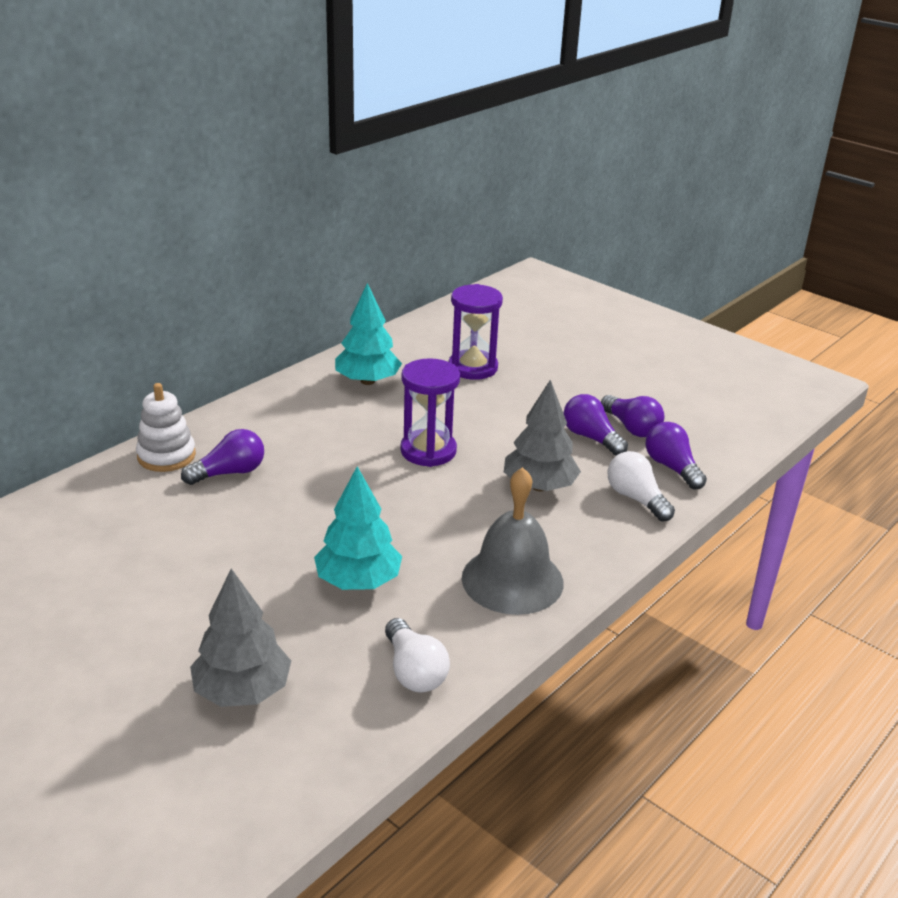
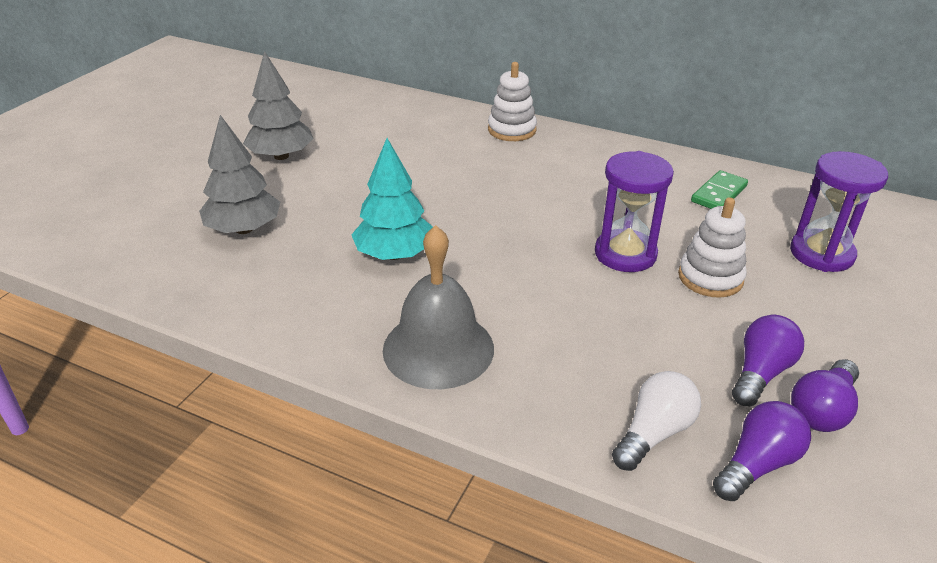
camera: 75 degrees right, 5 degrees up
purple light bulb [181,429,264,485] -> none
turquoise tree [335,283,402,385] -> green domino [691,170,748,209]
white light bulb [385,618,450,692] -> none
grey tree [504,380,581,491] -> grey tree moved to [243,51,314,160]
none -> white stacking toy [678,197,747,298]

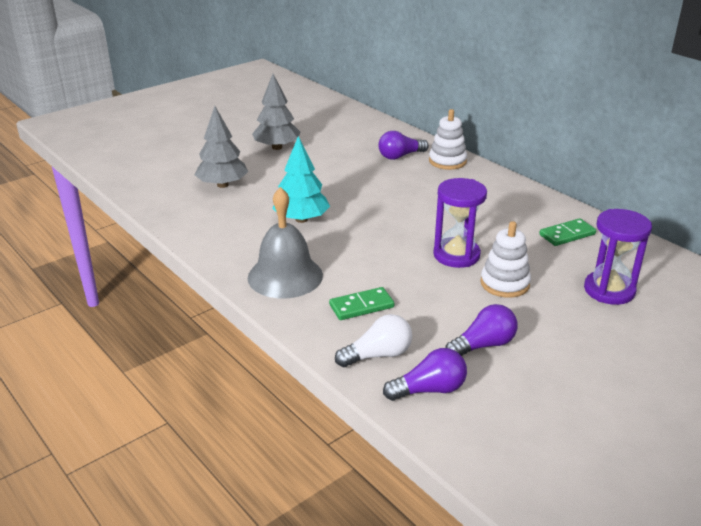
camera: 25 degrees right, 5 degrees down
purple light bulb [791,359,859,432] -> purple light bulb moved to [378,131,429,160]
none -> green domino [329,287,394,320]

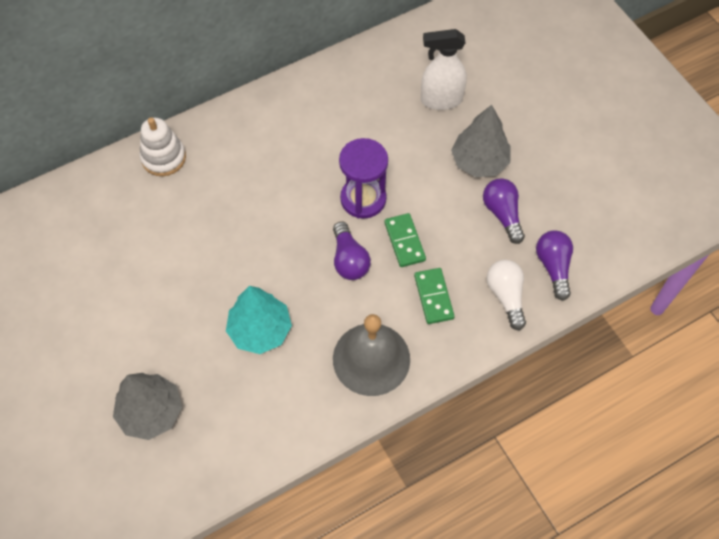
camera: 80 degrees left, 30 degrees up
grey tree [252,74,300,150] -> grey tree moved to [451,105,511,177]
purple light bulb [378,131,429,160] -> purple light bulb moved to [333,221,371,280]
white stacking toy [480,221,531,298] -> none
green domino [539,218,596,246] -> green domino moved to [384,213,426,267]
purple hourglass [584,209,652,305] -> white spray bottle [421,29,467,110]

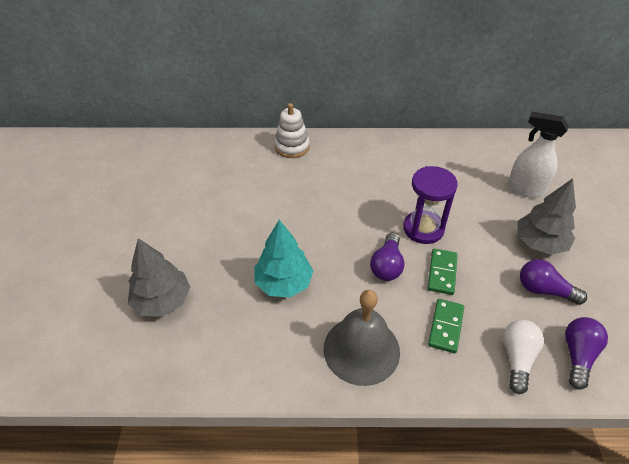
camera: 30 degrees right, 15 degrees down
purple light bulb [483,178,525,244] -> purple light bulb turned 75 degrees counterclockwise [520,259,587,305]

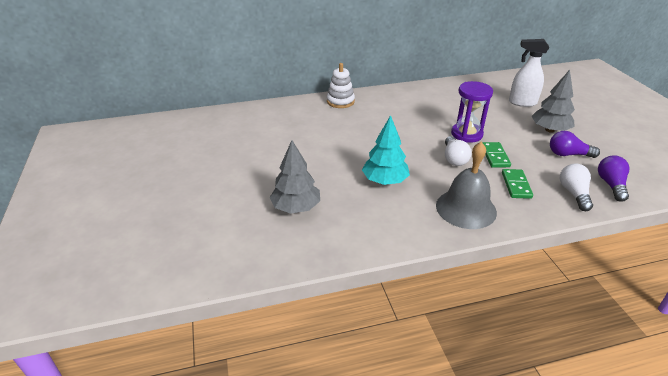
camera: 15 degrees left, 10 degrees down
purple light bulb [370,233,405,281] -> white light bulb [445,136,472,166]

